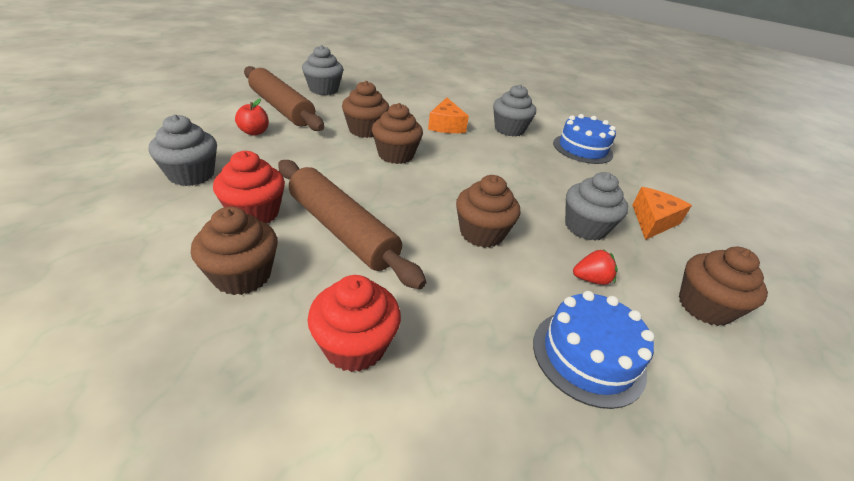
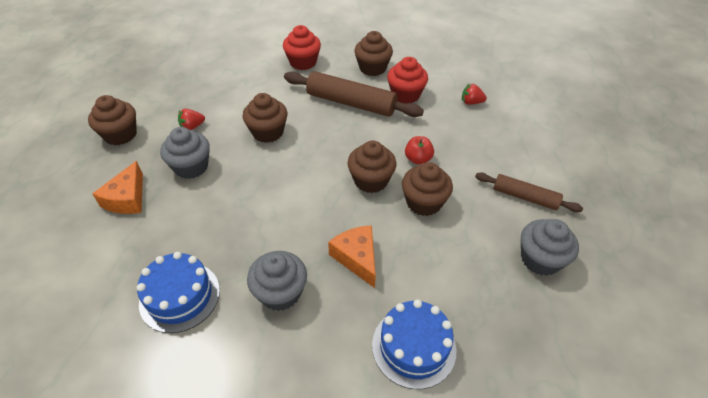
camera: 160 degrees right, 10 degrees up
grey cupcake [149,114,217,186] -> red strawberry [462,84,487,105]
red apple [235,99,269,136] -> red apple moved to [405,136,434,165]
brown rolling pin [244,66,324,131] -> brown rolling pin [475,173,583,212], size x0.60
blue cake [533,291,655,409] -> blue cake moved to [372,300,456,389]

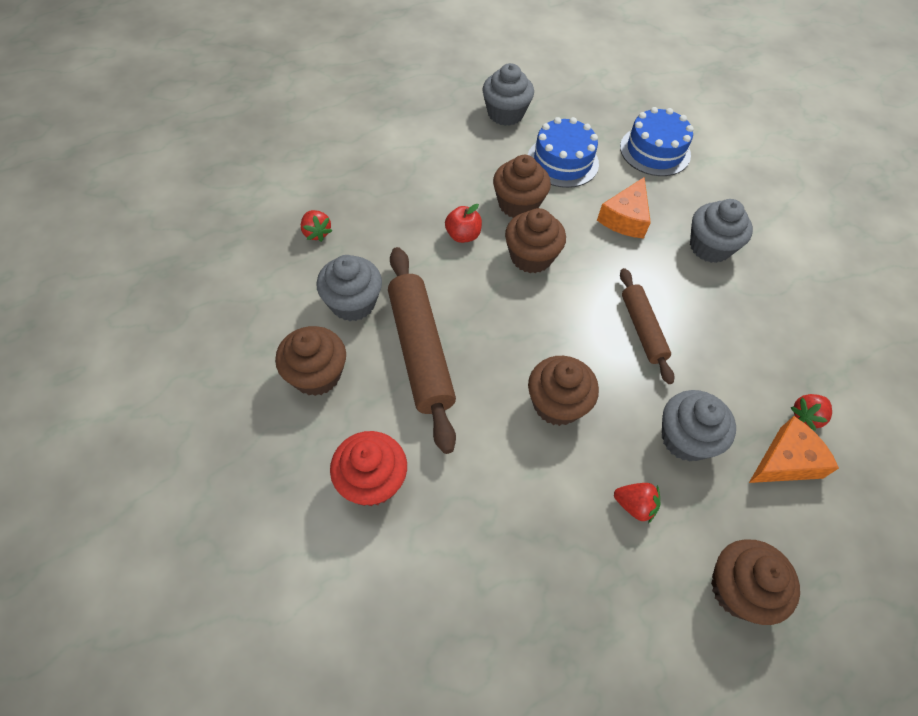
camera: 130 degrees left, 10 degrees up
blue cake [137,252,220,333] -> blue cake moved to [528,117,599,188]
red cupcake [387,57,428,103] -> grey cupcake [316,255,382,321]
brown rolling pin [475,173,583,212] -> brown rolling pin moved to [620,268,674,384]
none -> red strawberry [790,394,832,431]

